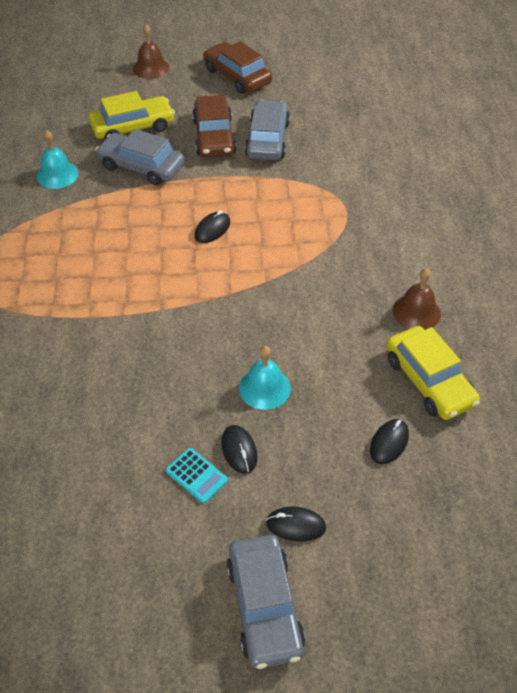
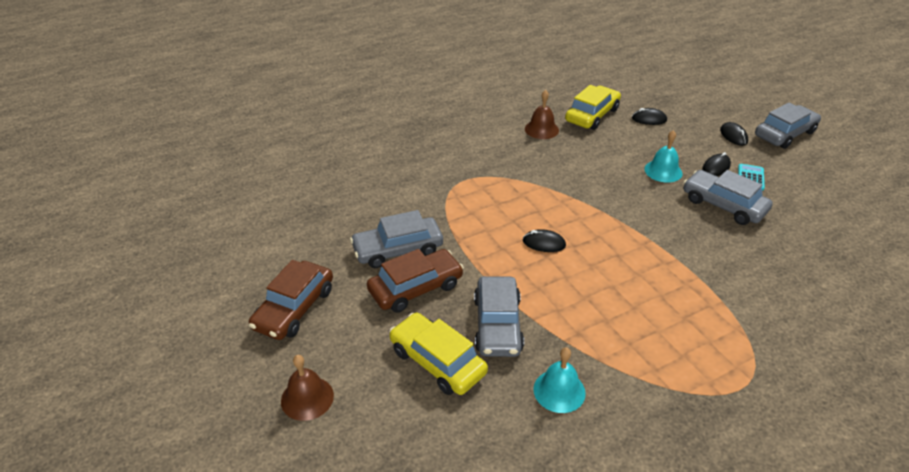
camera: 115 degrees left, 10 degrees down
none -> grey car [683,170,773,225]

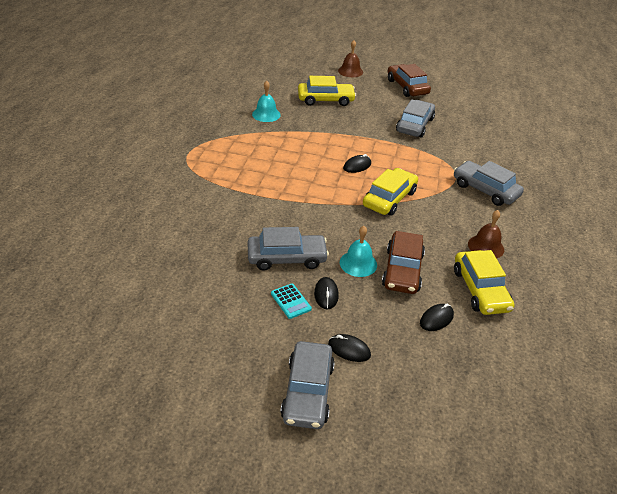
camera: 130 degrees right, 0 degrees up
brown car [367,249,464,313] -> brown car moved to [382,231,425,294]
grey car [474,276,524,357] -> grey car moved to [454,161,524,206]
none -> yellow car [363,168,418,216]

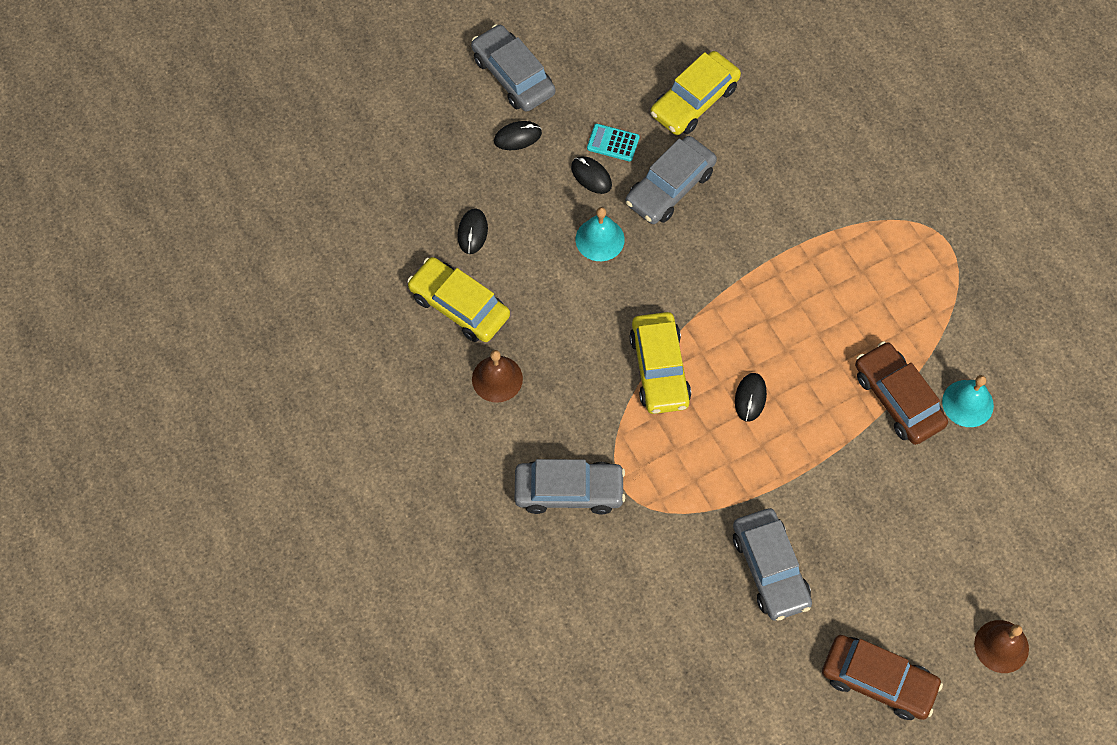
camera: 140 degrees right, 25 degrees up
yellow car [298,76,356,106] -> yellow car moved to [650,51,741,135]
brown car [382,231,425,294] -> brown car moved to [855,341,948,445]

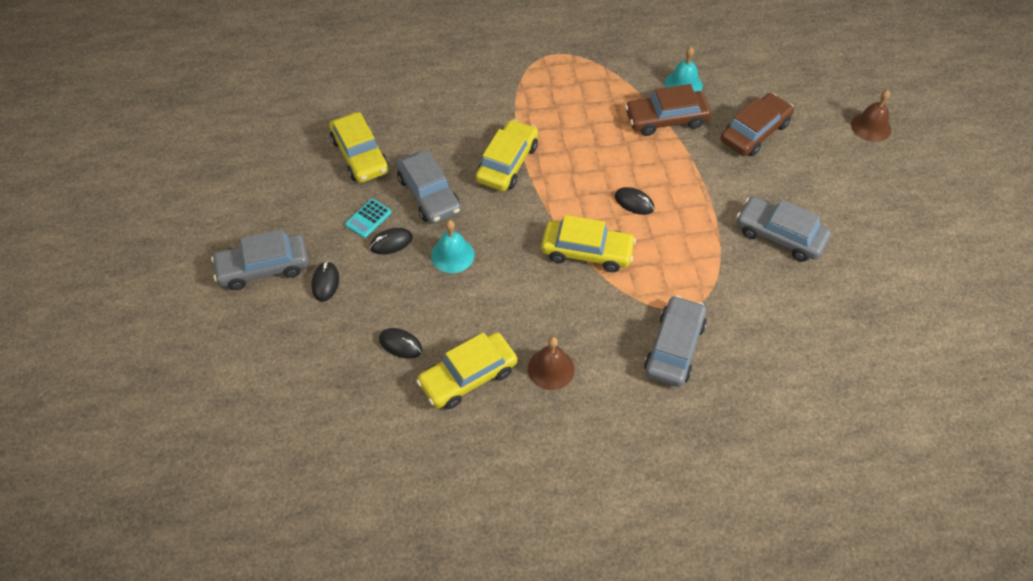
camera: 70 degrees left, 10 degrees down
grey car [733,508,812,621] -> grey car turned 150 degrees counterclockwise [736,197,831,261]
brown car [822,635,943,720] -> brown car moved to [720,93,794,156]
none -> yellow car [475,119,538,191]

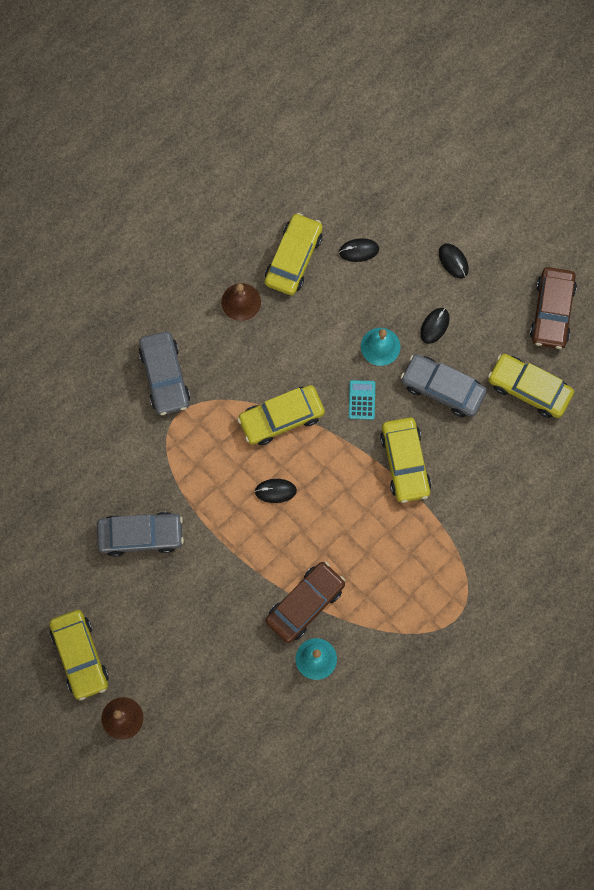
camera: 145 degrees right, 20 degrees up
grey car [211,229,308,290] -> none
turquoise calculator [345,199,392,238] -> turquoise calculator moved to [349,380,375,420]
brown car [720,93,794,156] -> brown car moved to [530,267,577,349]
none -> yellow car [49,610,109,701]

